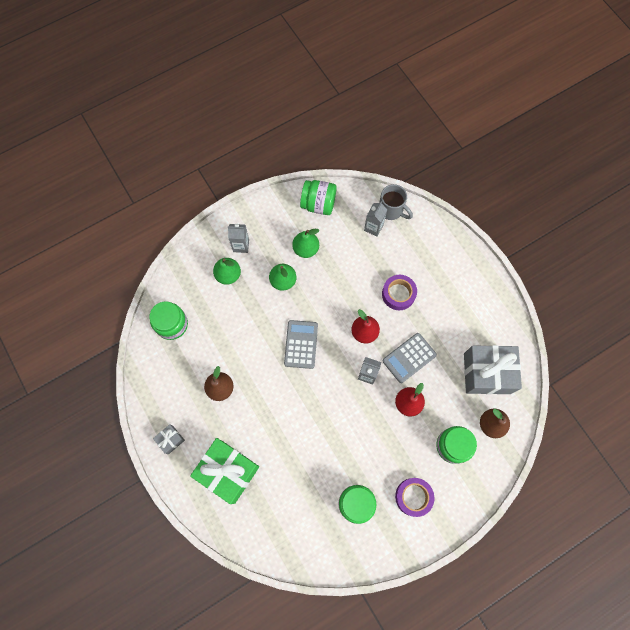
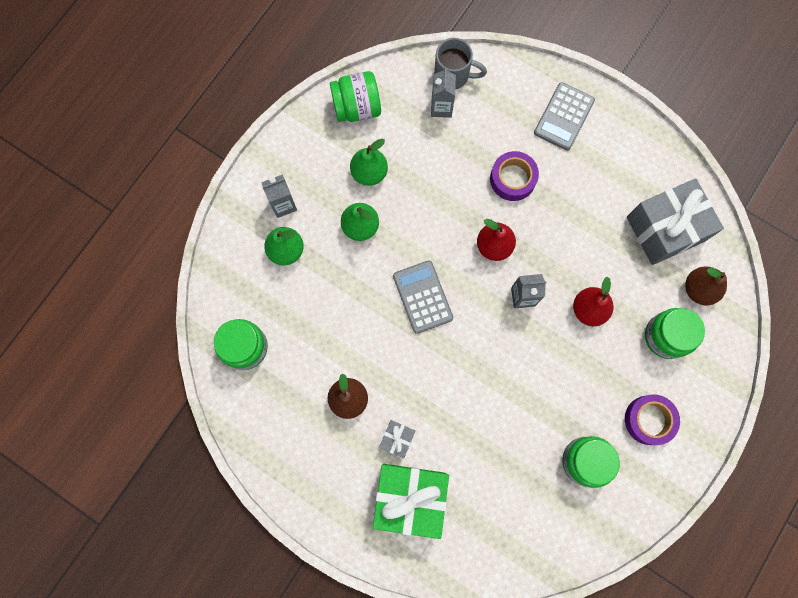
camera: 25 degrees left, 5 degrees up
grey gift [153,424,185,454] -> grey gift moved to [379,420,415,458]
grey calculator [382,333,437,383] -> grey calculator moved to [534,82,595,150]

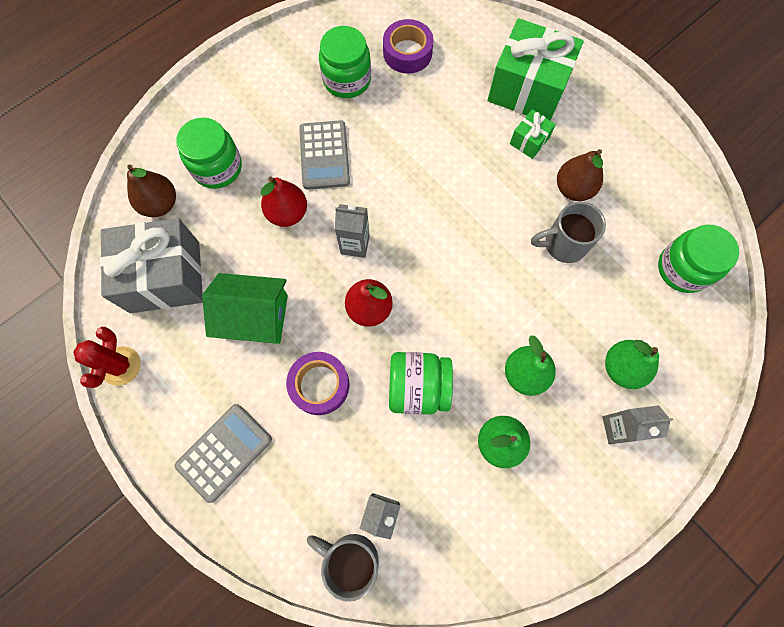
camera: 165 degrees left, 5 degrees down
green jar [330,71,381,122] -> green jar moved to [389,352,453,415]
grey gift [379,420,415,458] -> green gift [510,109,556,159]
grey calculator [393,260,453,334] -> grey calculator moved to [299,120,350,190]
purple tape [625,394,680,445] -> purple tape moved to [383,19,434,74]
none -> red cactus [73,327,141,388]
none -> green house [202,273,288,344]
none -> grey mug [531,202,606,263]

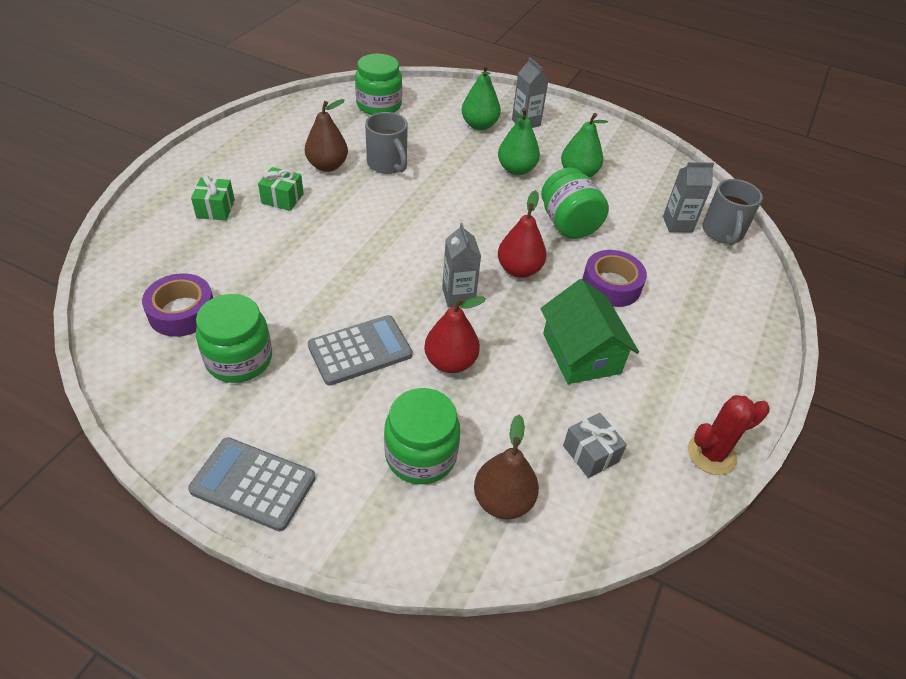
camera: 115 degrees left, 25 degrees down
grey gift [100,218,203,313] -> grey gift [563,413,627,478], size x0.45
grey calculator [175,404,272,503] -> grey calculator moved to [188,437,316,531]
green gift [488,18,584,121] -> green gift [191,175,235,220], size x0.45

